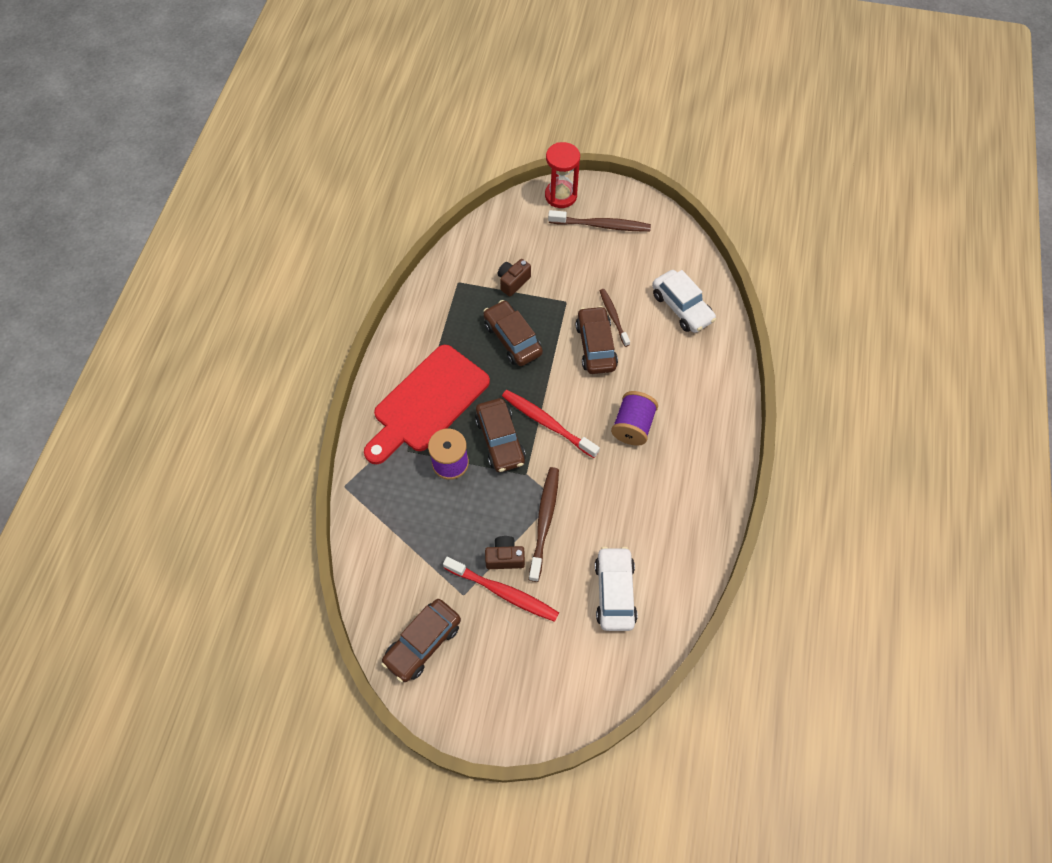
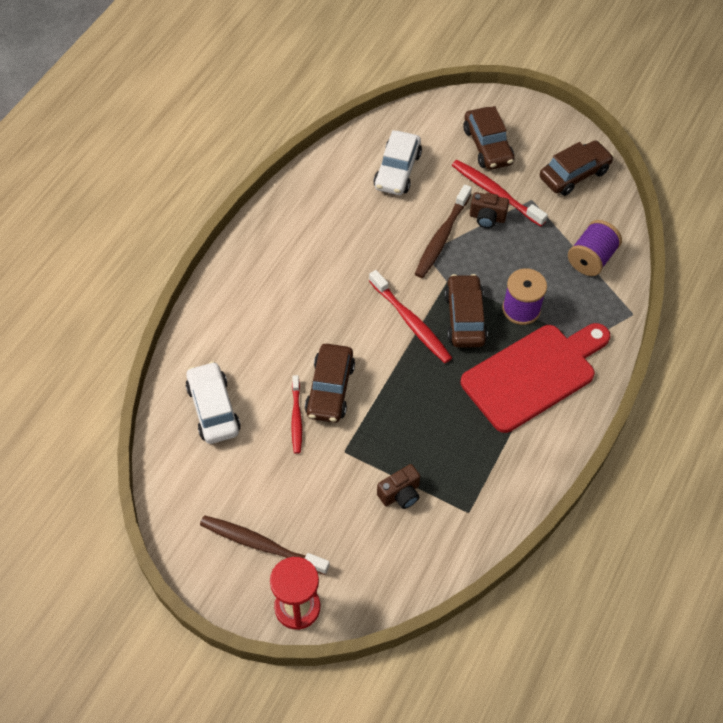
camera: 165 degrees left, 5 degrees down
brown car [483,300,543,366] -> brown car moved to [463,106,514,170]
brown toothbrush [600,289,630,347] -> red toothbrush [291,375,302,454]
purple spool [611,391,658,446] -> purple spool moved to [568,220,622,276]

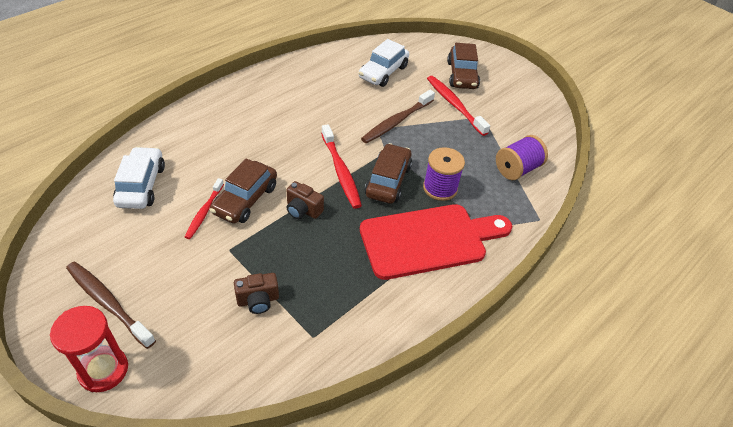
camera: 15 degrees right, 10 degrees down
brown camera [470,192,509,228] -> brown camera moved to [287,181,324,219]
brown car [540,140,614,196] -> none

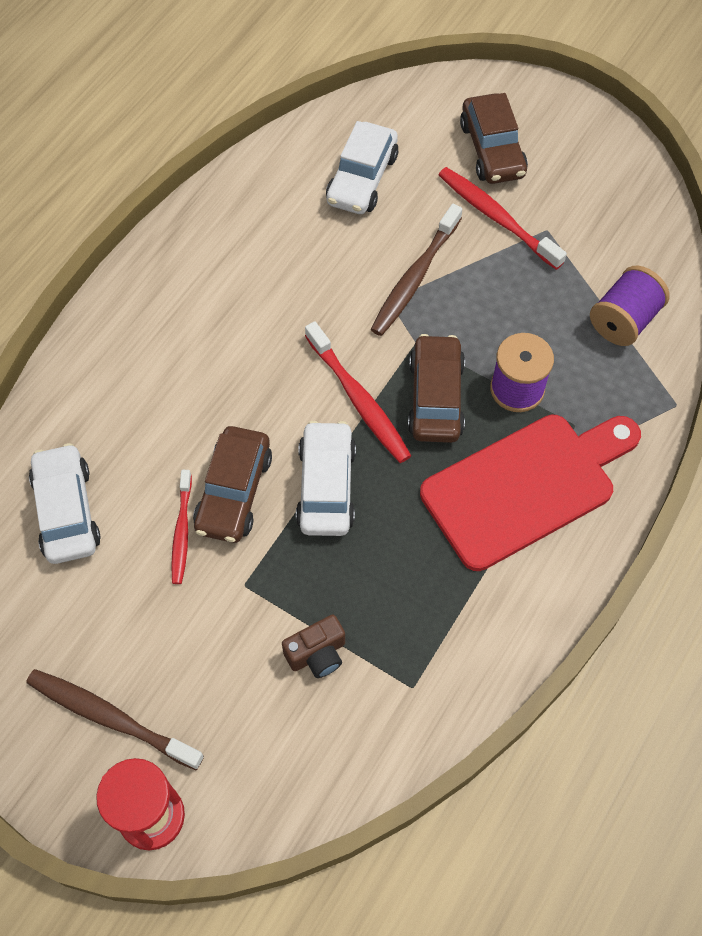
camera: 10 degrees left, 15 degrees up
brown camera [287,181,324,219] -> white car [296,421,356,536]

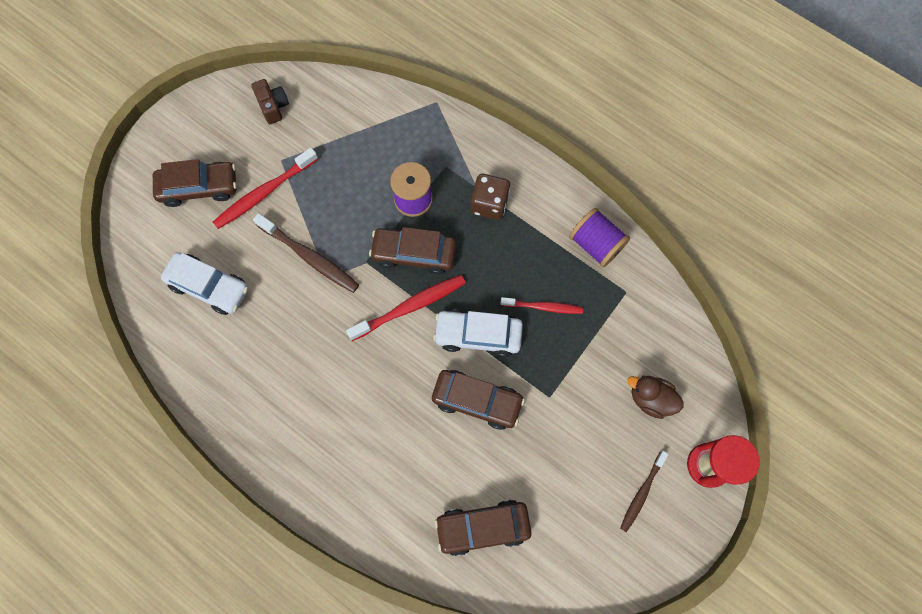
camera: 85 degrees left, 10 degrees up
brown toothbrush [26,669,204,770] -> brown toothbrush [620,451,669,532], size x0.65
white car [29,443,101,564] -> brown car [434,500,532,556]
red toothbrush [171,470,192,584] -> red toothbrush moved to [501,297,583,314]
brown camera [282,614,345,678] -> brown camera moved to [251,79,289,124]
red cutting board [420,414,641,571] -> brown dice [471,174,510,220]
purple spool [590,265,670,346] -> purple spool moved to [569,208,630,267]
none -> brown duck [627,375,684,419]

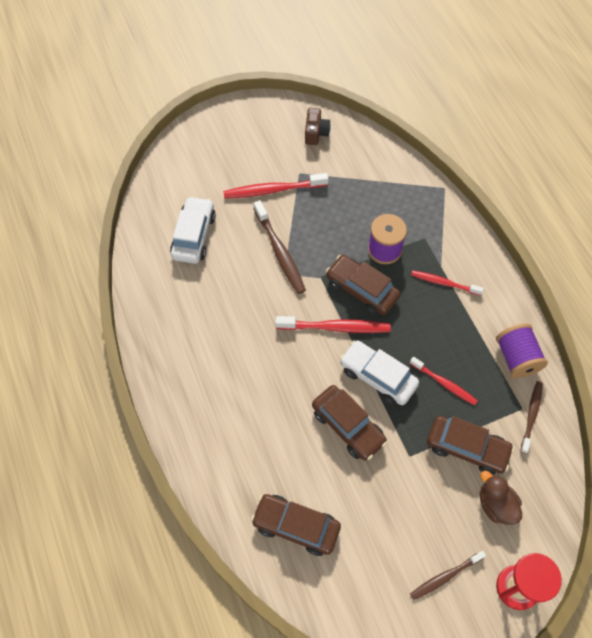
camera: 30 degrees right, 10 degrees down
brown car [153,159,237,207] -> brown car moved to [427,416,514,475]
white car [161,252,248,315] -> white car turned 135 degrees counterclockwise [170,196,216,264]
brown dice [471,174,510,220] -> red toothbrush [411,270,484,296]
none -> brown toothbrush [520,381,543,454]

